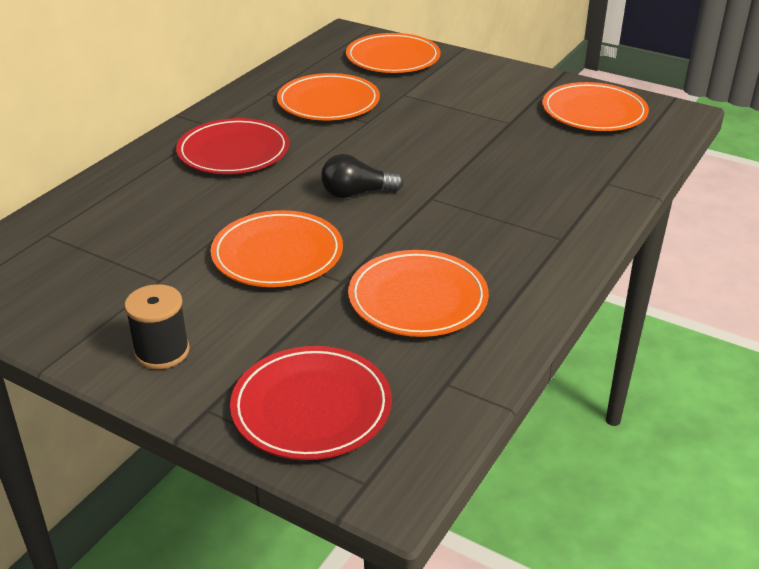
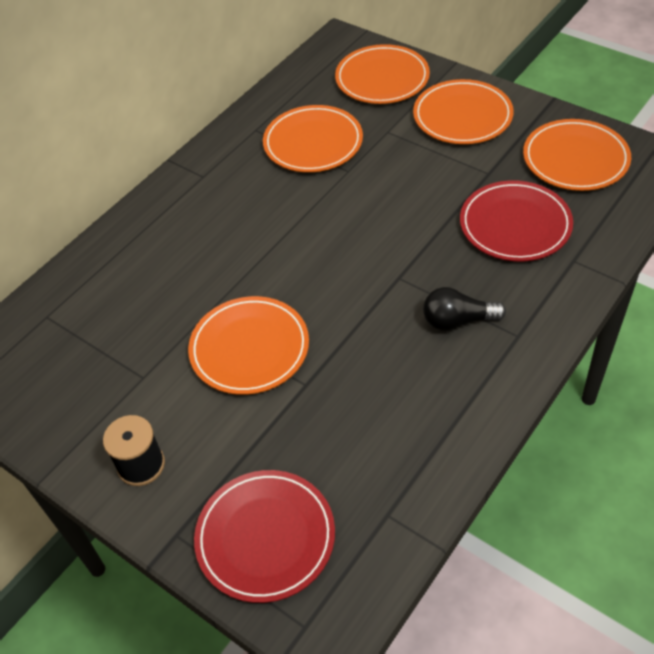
camera: 10 degrees right, 15 degrees up
red plate [176,118,290,174] -> red plate moved to [460,180,573,261]
black light bulb [321,154,404,198] -> black light bulb moved to [423,287,506,331]
orange plate [348,250,489,337] -> orange plate moved to [413,79,514,144]

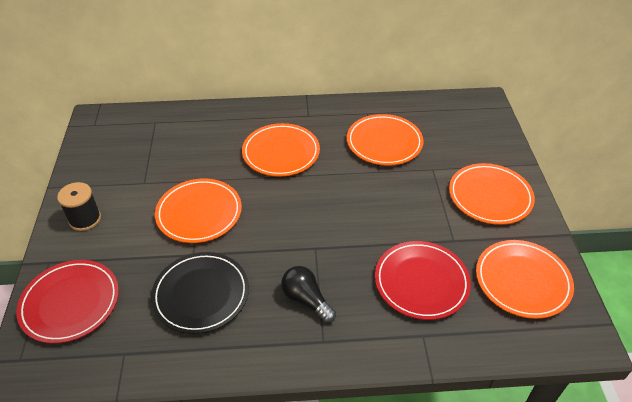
camera: 45 degrees right, 5 degrees down
orange plate [335,44,430,104] -> orange plate moved to [242,123,320,177]
none -> black plate [151,252,249,334]

